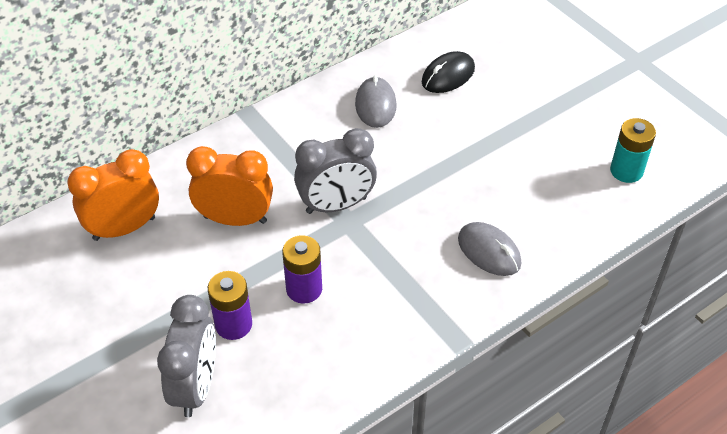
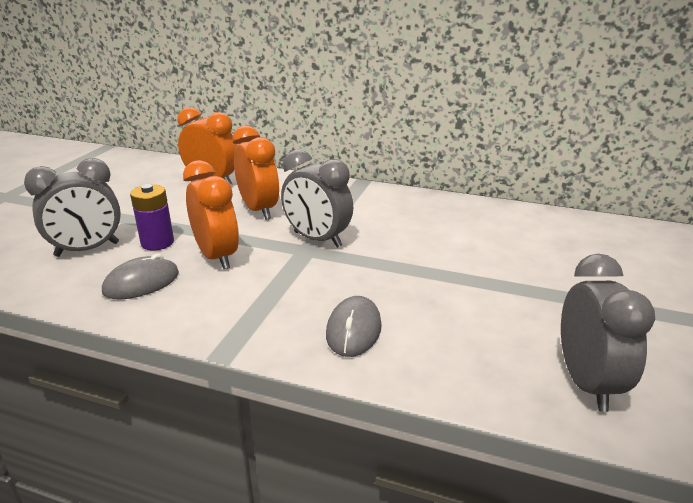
camera: 55 degrees right, 20 degrees down
purple battery [282,235,322,304] -> orange clock [183,160,239,269]
grey mouse [355,75,397,128] -> grey mouse moved to [102,253,179,299]
black mouse [422,51,475,93] -> none
turquoise battery [610,118,656,183] -> grey clock [561,254,655,412]

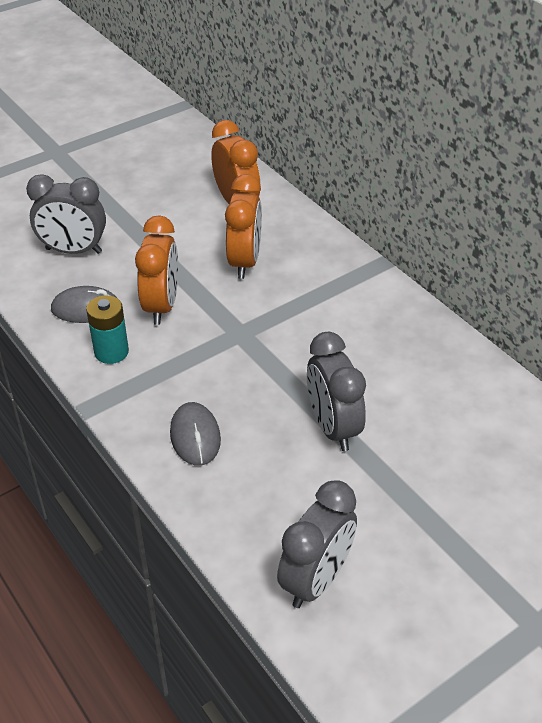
camera: 35 degrees right, 15 degrees up
purple battery [130,184,174,251] -> none
grey clock [281,149,353,248] -> grey clock moved to [307,332,366,451]
grey mouse [326,296,382,357] -> grey mouse turned 60 degrees counterclockwise [170,402,221,466]
none -> turquoise battery [86,295,129,364]

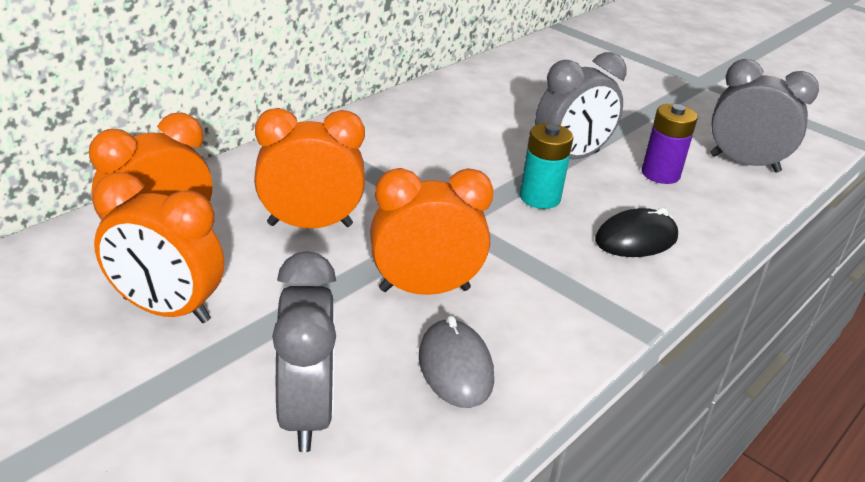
camera: 105 degrees left, 10 degrees down
turquoise battery [86,295,129,364] -> turquoise battery moved to [520,123,573,209]
grey mouse [170,402,221,466] -> black mouse [595,208,678,257]
none -> orange clock [93,172,224,323]
none -> purple battery [642,104,698,184]

